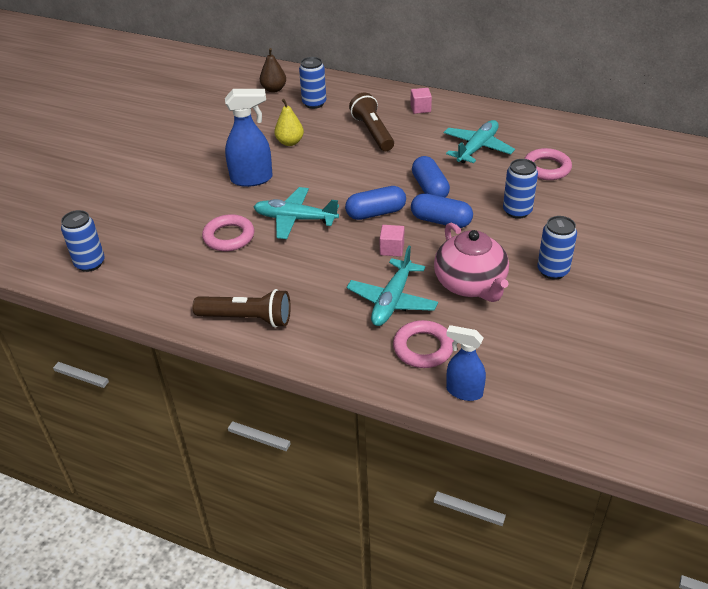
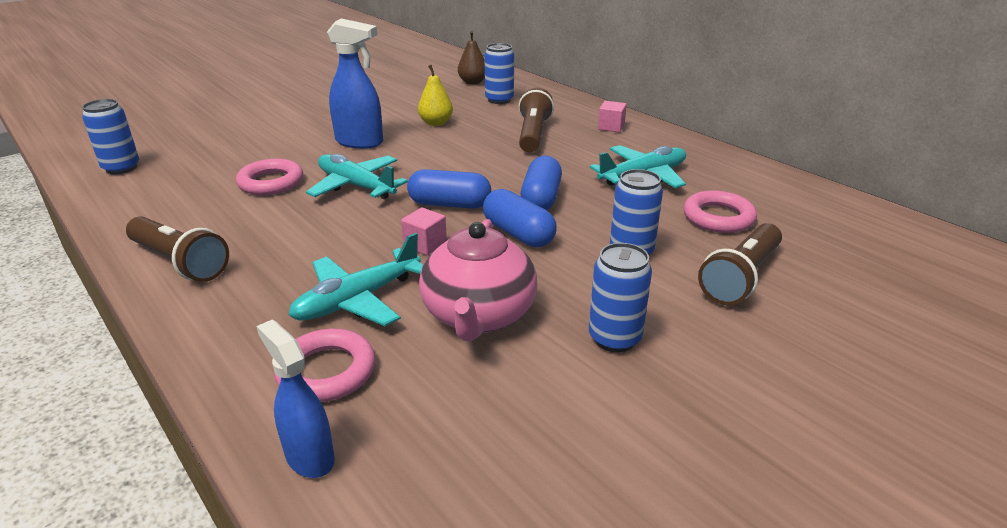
camera: 25 degrees right, 10 degrees down
none -> brown flashlight [698,223,782,305]

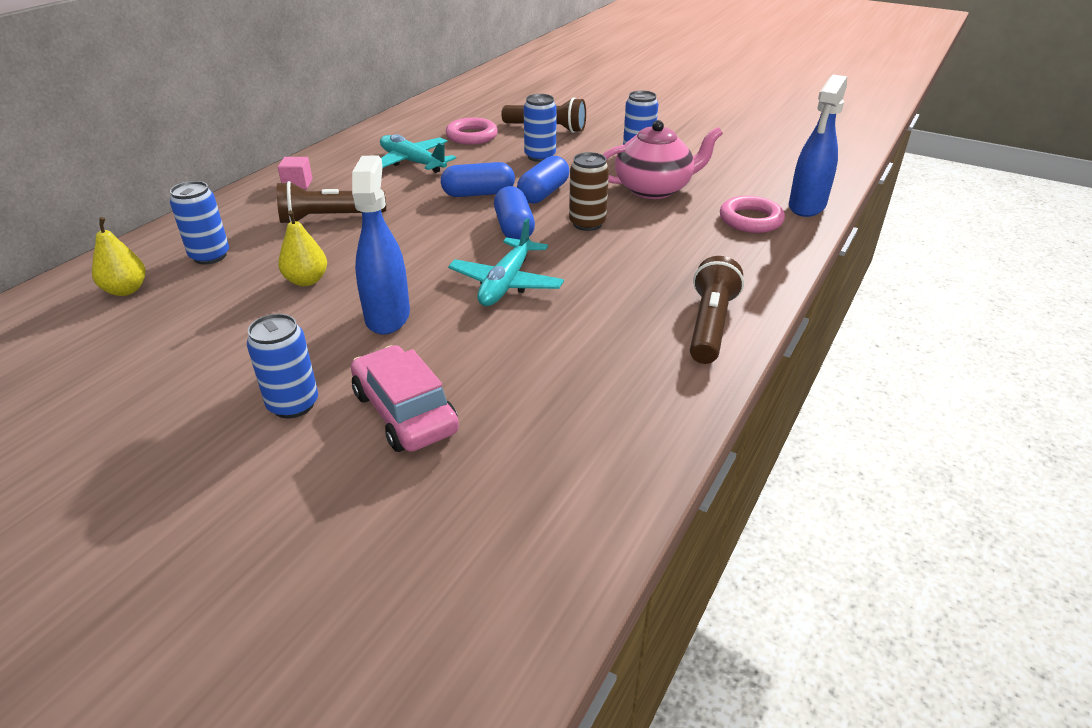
camera: 110 degrees left, 5 degrees up
blue can [82,99,139,174] -> blue can moved to [247,314,318,418]
pink ring [236,159,303,195] -> none
blue spray bottle [256,320,335,478] -> blue spray bottle [789,74,847,217], size x1.51
turquoise plane [289,233,423,326] -> none
pink cube [401,207,447,255] -> brown can [569,152,609,231]
brown pear [458,31,485,85] -> yellow pear [92,217,146,296]
none -> pink car [351,345,459,452]

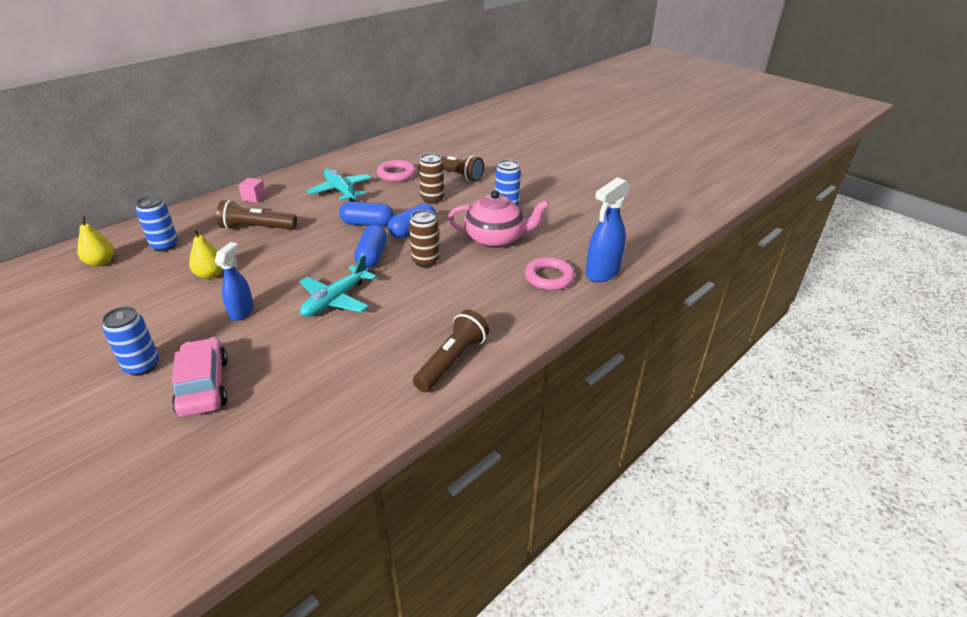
camera: 15 degrees right, 0 degrees up
blue spray bottle [352,155,410,335] -> blue spray bottle [215,242,254,321], size x0.66
blue can [524,94,557,162] -> brown can [419,153,444,203]

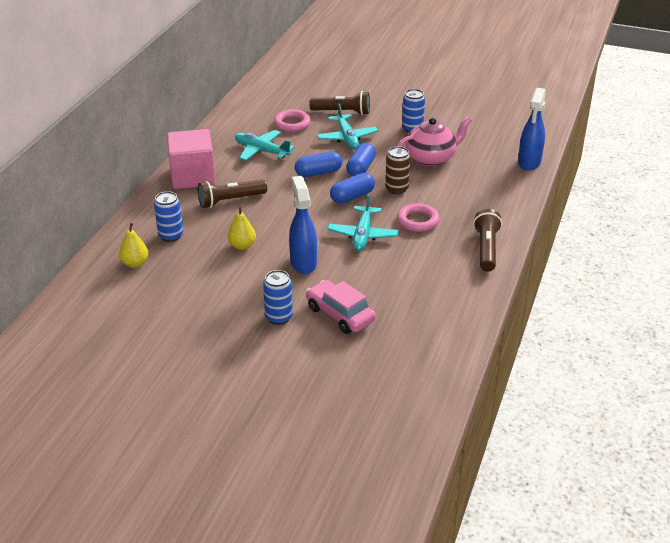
camera: 25 degrees left, 0 degrees up
blue spray bottle [215,242,254,321] -> blue spray bottle [289,176,317,274], size x1.51
pink cube [238,178,266,203] -> pink cube [167,129,215,189], size x2.50
blue capsule [354,225,387,268] -> blue capsule turned 75 degrees clockwise [330,173,375,204]
brown can [419,153,444,203] -> turquoise plane [317,103,378,149]
pink ring [525,257,575,290] -> pink ring moved to [397,203,440,232]

